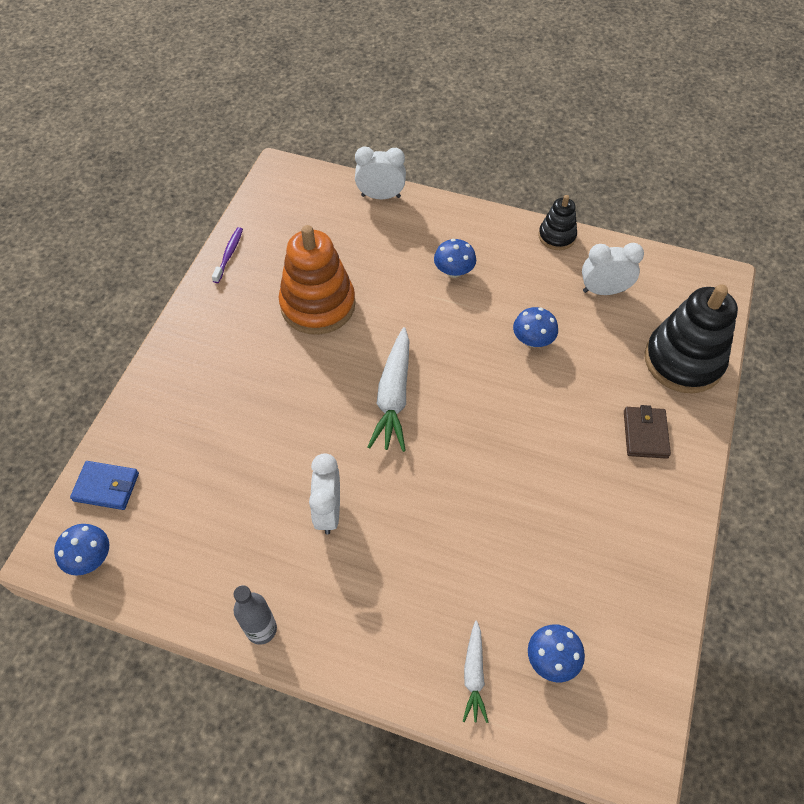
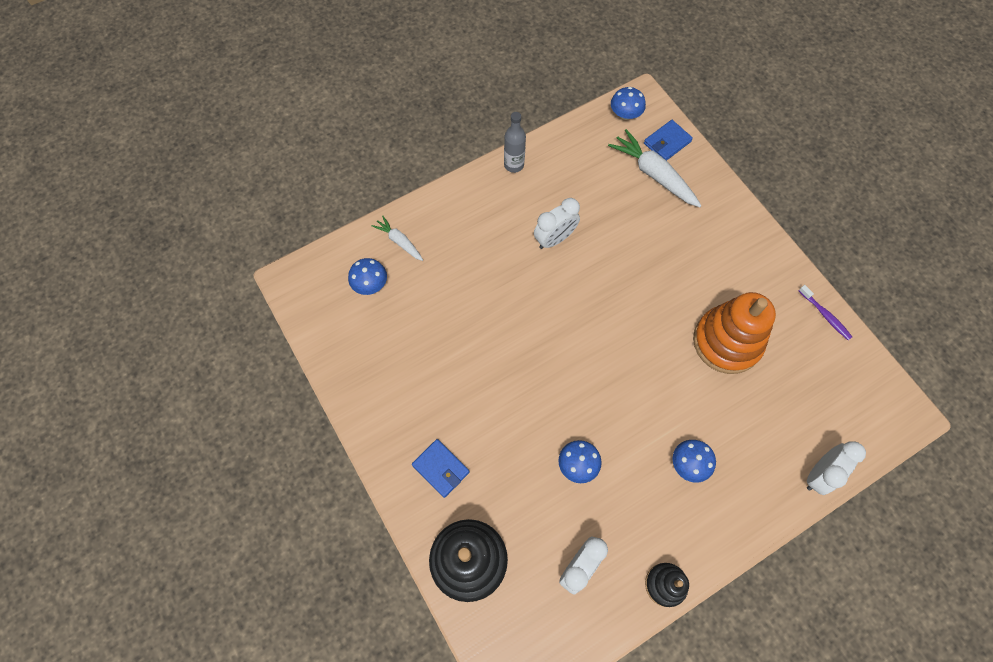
camera: 130 degrees right, 10 degrees up
white clock [309,453,340,534] -> white clock turned 105 degrees clockwise [534,198,580,249]
white carrot [368,327,409,452] -> white carrot moved to [608,129,702,207]
brown wallet [624,405,671,459] -> blue wallet [412,439,470,498]

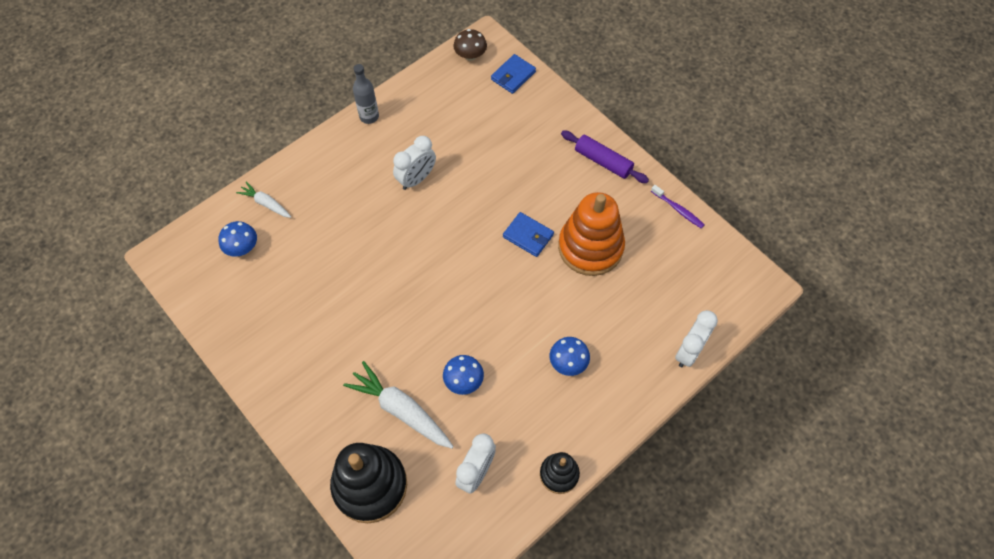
camera: 10 degrees left, 5 degrees down
blue wallet [412,439,470,498] -> blue wallet moved to [503,212,554,257]
white carrot [608,129,702,207] -> white carrot moved to [343,361,454,449]
blue mushroom [611,87,646,120] -> brown mushroom [454,29,487,61]
none -> purple rolling pin [561,131,649,183]

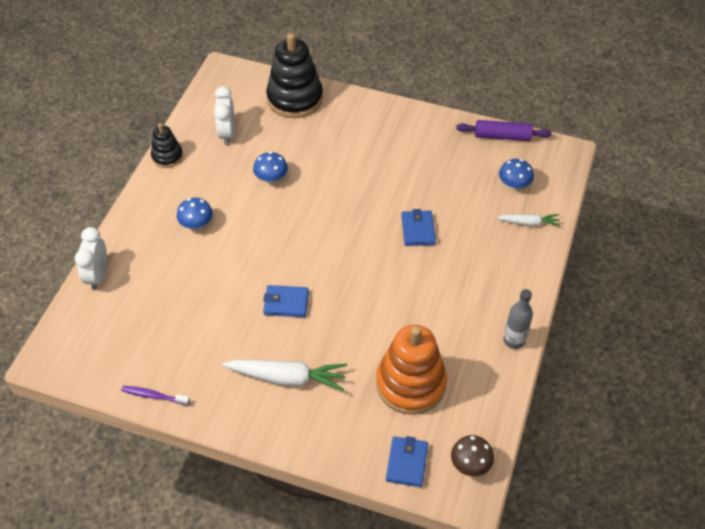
camera: 150 degrees right, 10 degrees down
white carrot [343,361,454,449] -> white carrot moved to [222,360,347,391]
white clock [393,136,436,190] -> none
orange stacking toy [558,192,625,276] -> orange stacking toy moved to [376,325,447,415]
purple rolling pin [561,131,649,183] -> purple rolling pin moved to [456,120,551,141]
none -> blue wallet [401,209,436,246]

